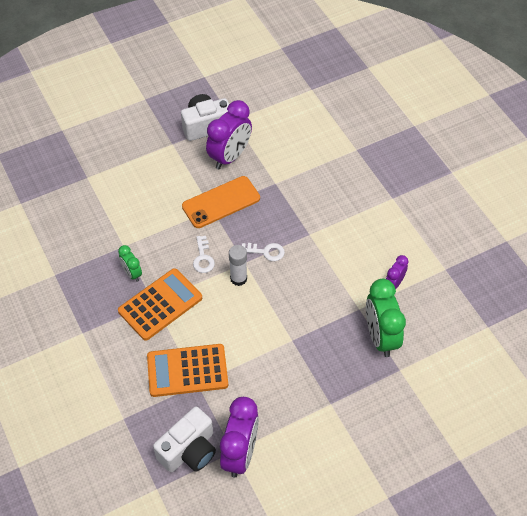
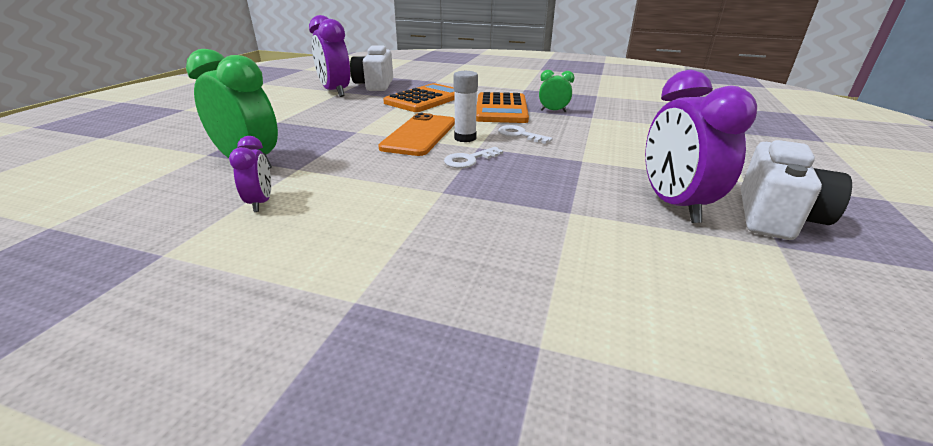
camera: 135 degrees right, 25 degrees down
orange phone [182,176,260,228] -> orange phone moved to [378,113,455,156]

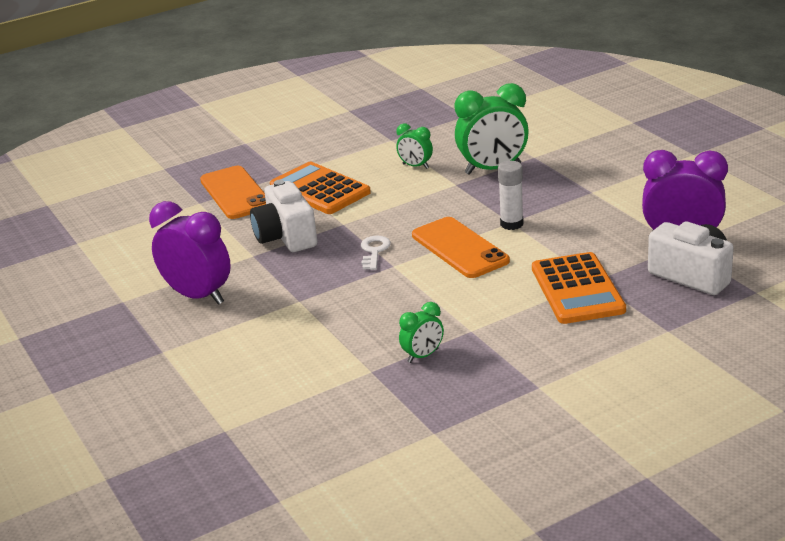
camera: 135 degrees right, 0 degrees up
purple clock [229,136,271,212] -> green clock [396,123,433,169]
white glue stick [454,71,478,142] -> white glue stick moved to [498,161,523,230]
orange calculator [476,92,529,123] -> orange calculator moved to [270,162,371,214]
white key [498,125,553,144] -> none
white camera [741,140,852,240] -> white camera moved to [250,180,317,252]
none -> orange phone [200,166,266,219]

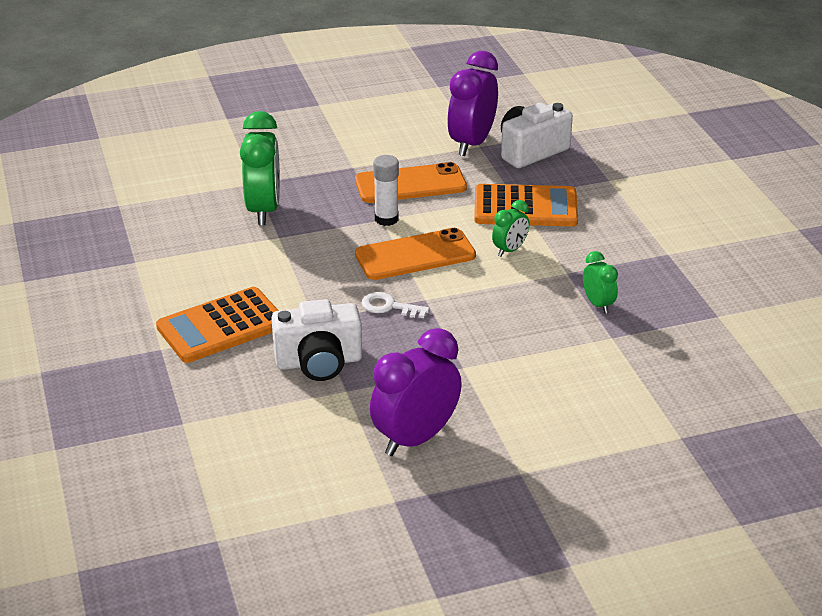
camera: 80 degrees left, 5 degrees up
orange phone [200,166,266,219] -> orange phone moved to [355,162,467,203]
green clock [396,123,433,169] -> green clock moved to [492,200,529,257]

